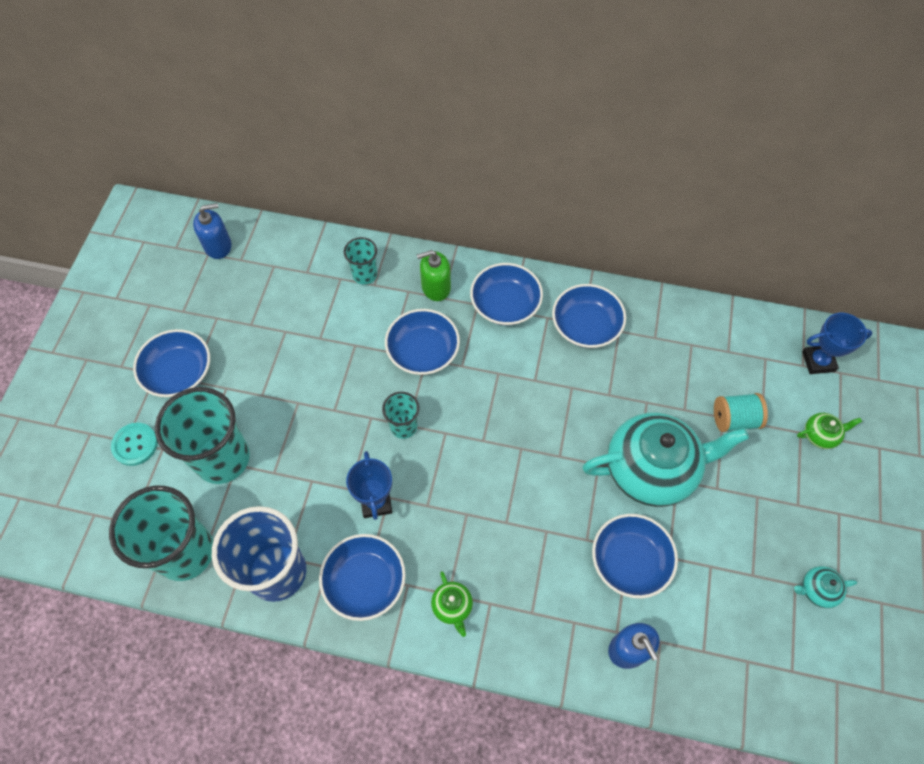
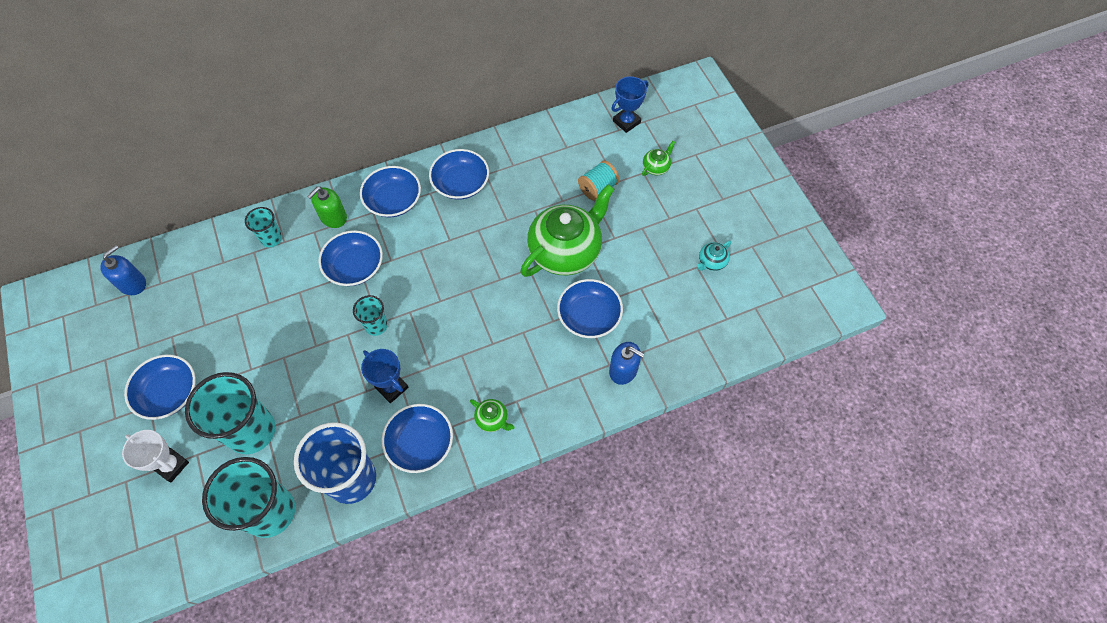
camera: 35 degrees left, 0 degrees up
turquoise button [111,423,158,466] -> white trophy [122,430,189,483]
turquoise teapot [582,412,749,507] -> green teapot [520,184,614,277]

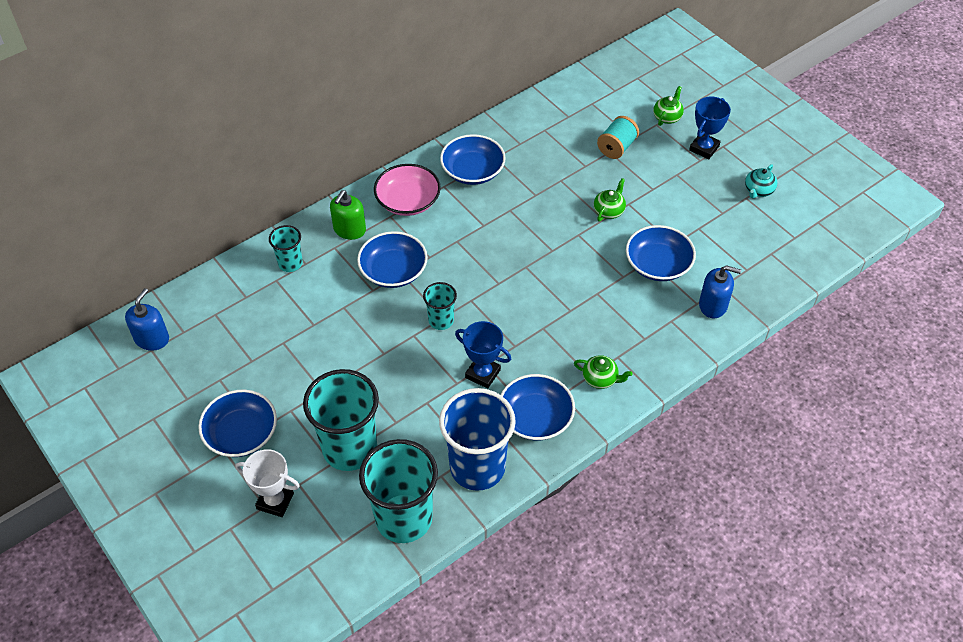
camera: 15 degrees left, 10 degrees down
blue bowl [360,166,421,217] -> pink bowl [374,164,441,216]
green teapot [520,184,614,277] -> green teapot [594,178,626,221], size x0.41
blue trophy [611,76,648,133] -> blue trophy moved to [689,97,731,159]

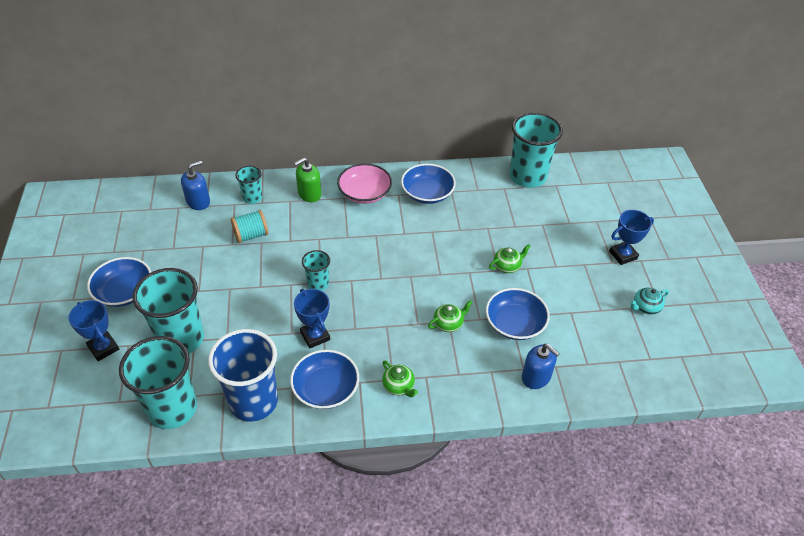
camera: 30 degrees right, 5 degrees down
blue soap dispenser [125,288,169,351] -> blue soap dispenser moved to [181,161,210,210]
white trophy [236,449,300,517] -> blue trophy [68,300,119,361]
blue bowl [357,231,428,288] -> none
turquoise spool [597,116,639,159] -> turquoise spool moved to [231,210,268,243]
green teapot [653,86,684,126] -> green teapot moved to [428,300,473,332]
none -> turquoise cup [509,112,563,188]

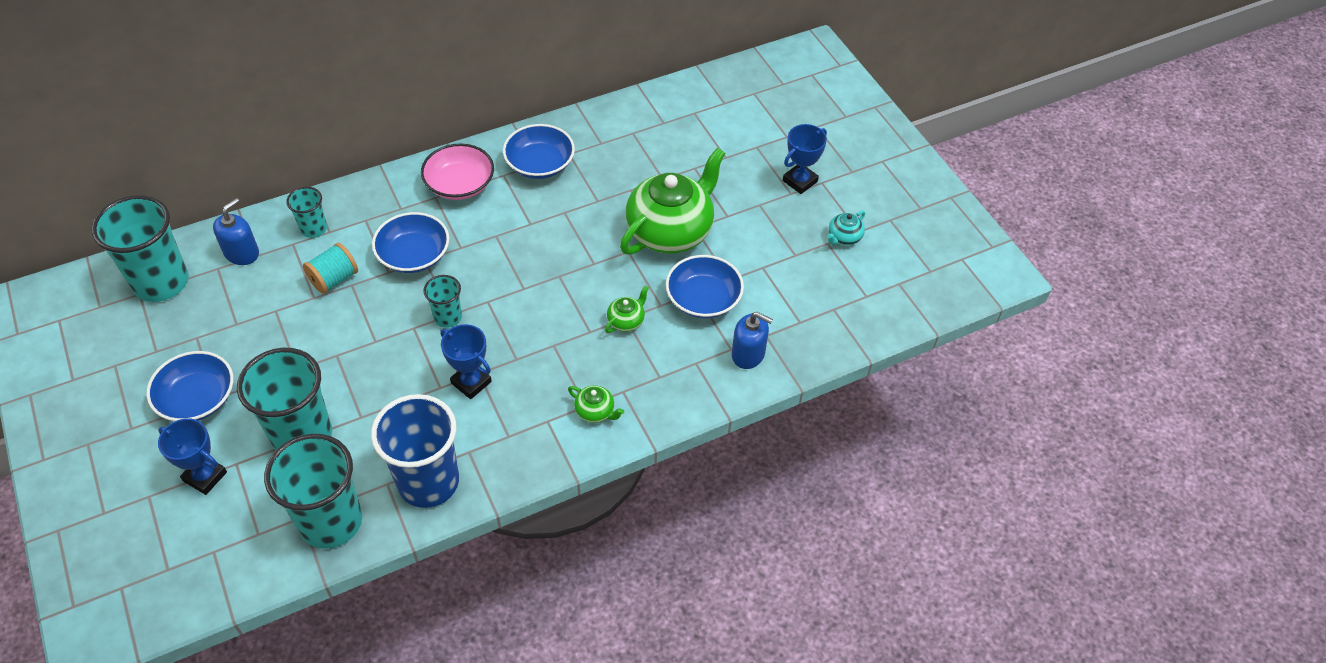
camera: 20 degrees left, 5 degrees up
blue bowl [290,350,359,409] -> blue bowl moved to [372,212,449,273]
green soap dispenser [294,158,321,202] -> none
green teapot [489,244,531,273] -> green teapot [620,148,725,255], size x2.45
turquoise cup [509,112,563,188] -> turquoise cup moved to [91,195,189,302]

